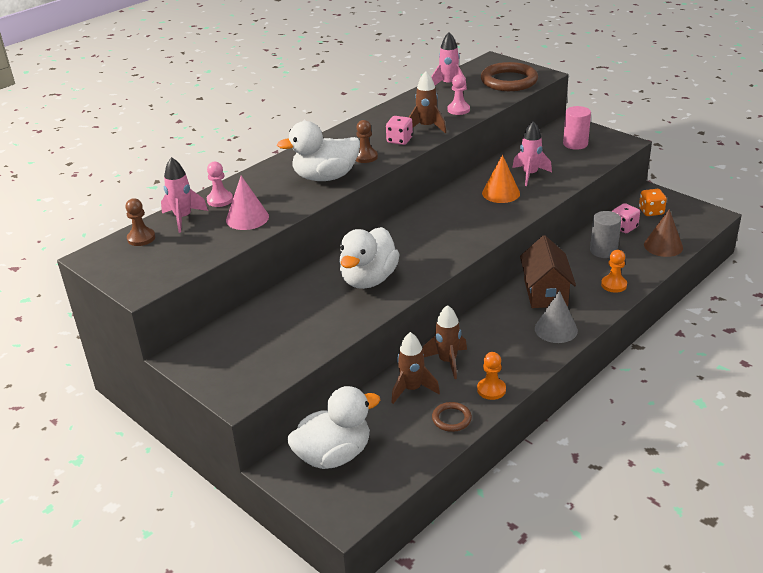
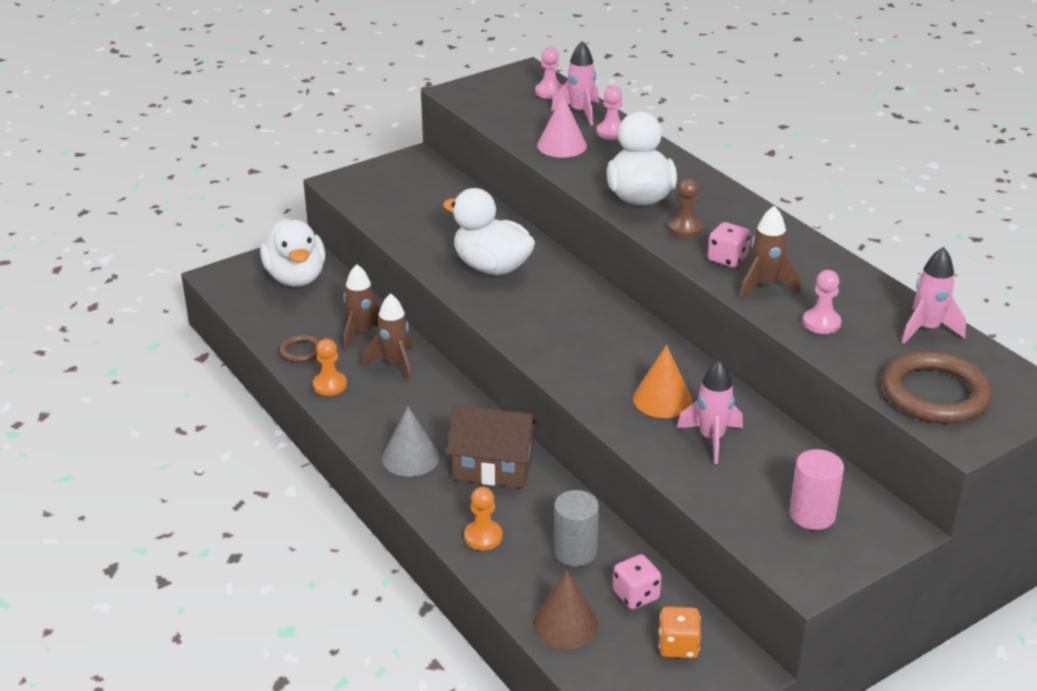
camera: 100 degrees right, 0 degrees up
brown pawn [125,198,155,246] -> pink pawn [535,47,563,99]

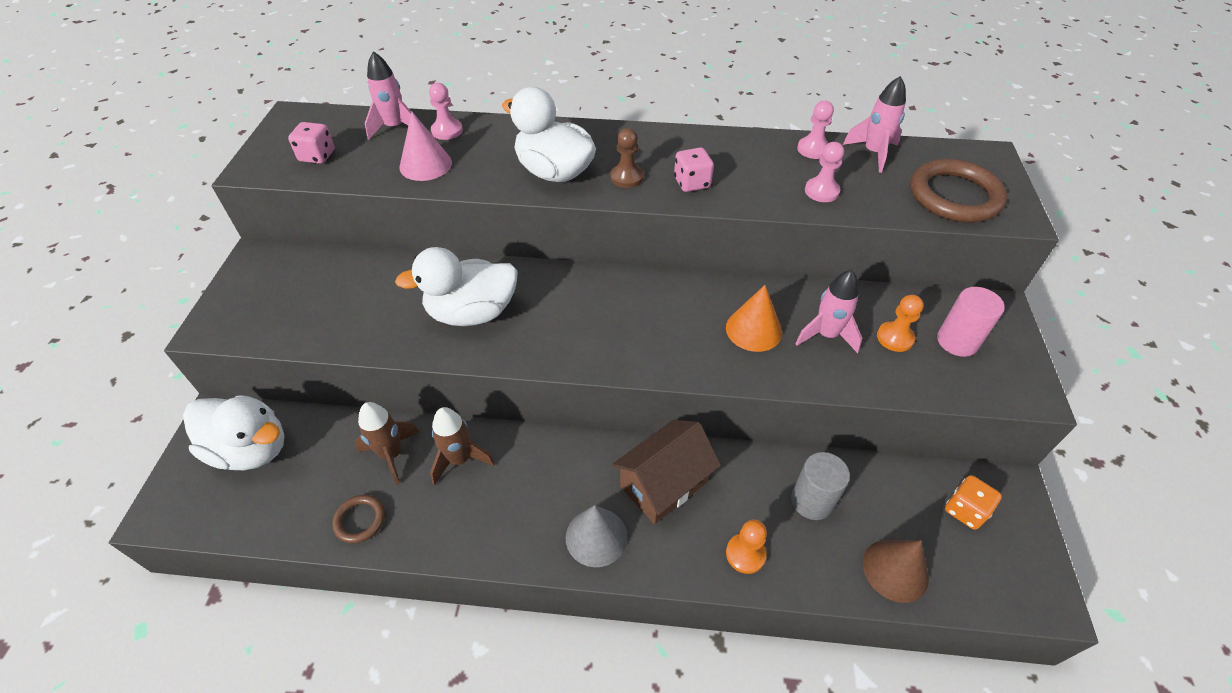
camera: 50 degrees left, 15 degrees up
orange pawn [313,339,347,396] -> orange pawn moved to [877,295,924,352]
pink pawn [535,47,563,99] -> pink pawn moved to [797,101,834,159]
pink dice [613,554,662,610] -> pink dice moved to [288,122,335,164]
brown rocket [740,206,801,300] -> none

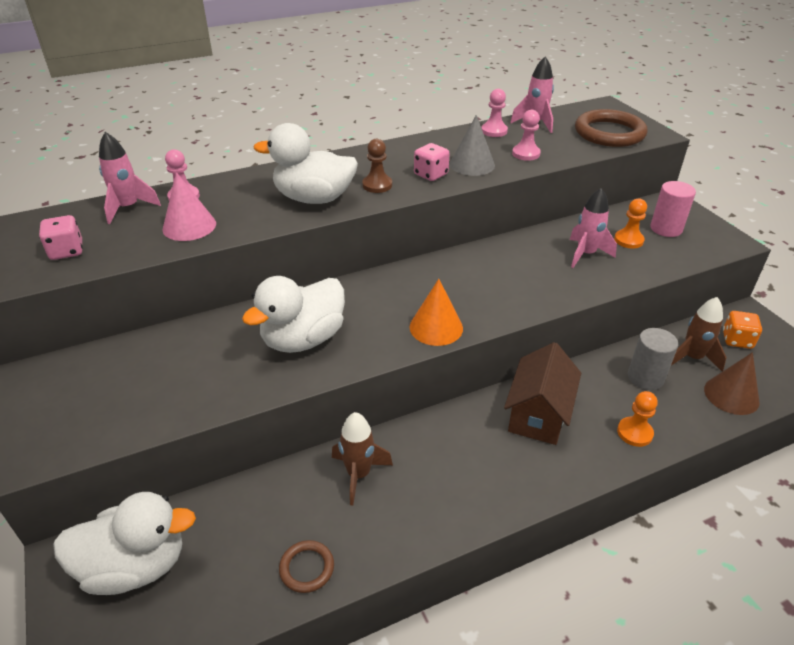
camera: 30 degrees left, 10 degrees down
brown rocket [355,402,419,485] -> brown rocket moved to [671,297,727,372]
grey cone [566,505,628,567] -> grey cone moved to [450,115,495,176]
orange cone [726,285,782,352] -> orange cone moved to [410,279,463,346]

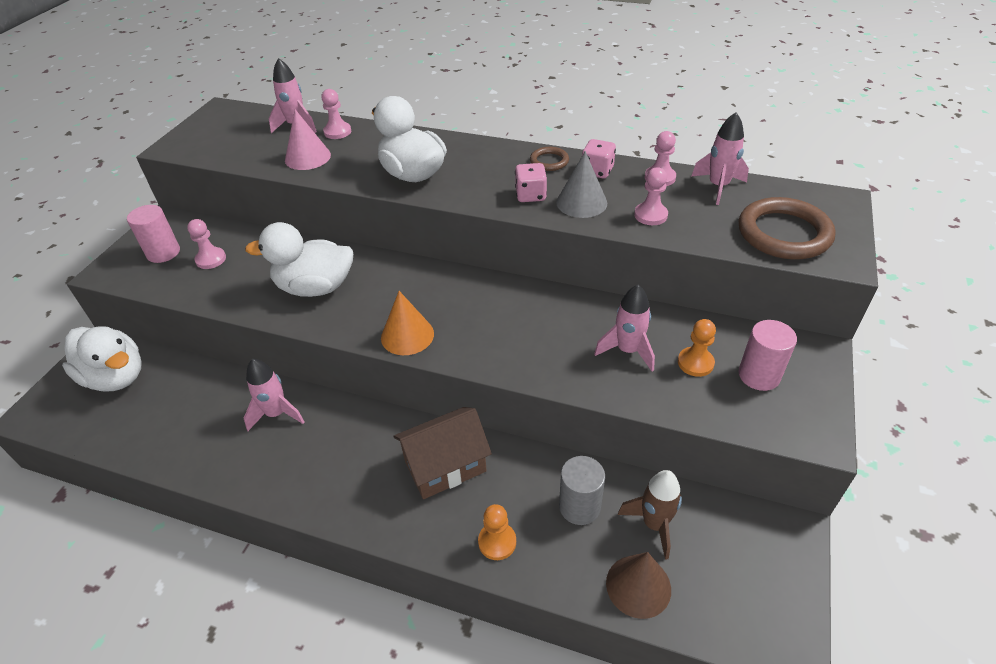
camera: 45 degrees right, 5 degrees up
pink dice [39,215,83,260] -> pink dice moved to [582,139,616,178]
brown ring [279,540,334,593] -> brown ring moved to [530,147,569,171]
brown rocket [332,412,393,505] -> pink rocket [244,359,304,431]
brown pawn [362,139,392,193] -> none
orange dice [723,311,762,349] -> none
none -> pink cylinder [127,205,180,263]
none -> pink pawn [187,219,226,269]

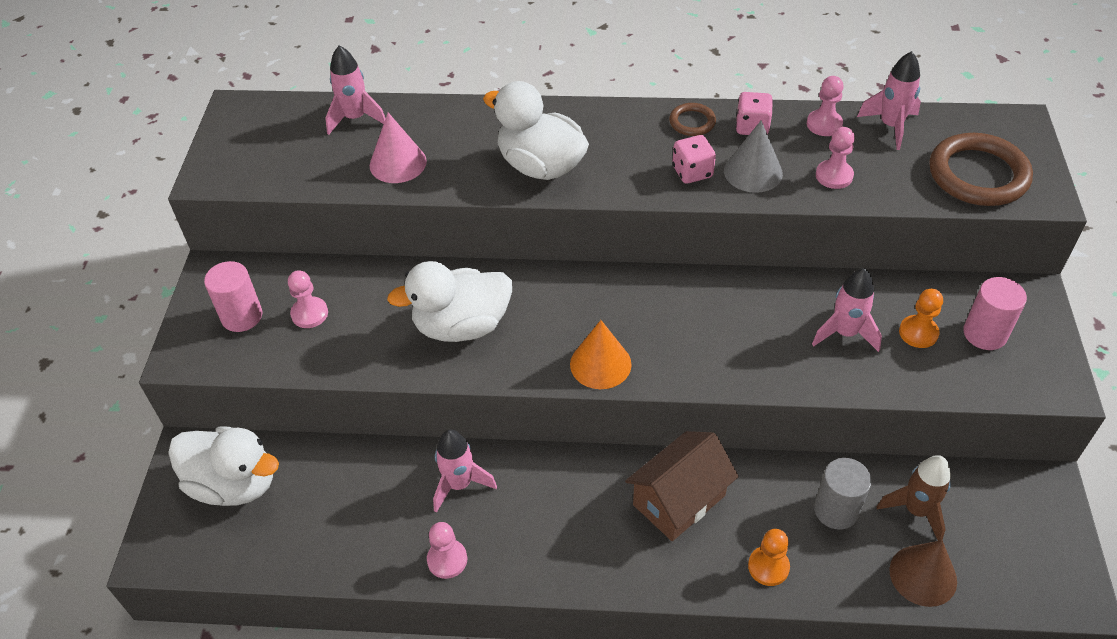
camera: 15 degrees left, 5 degrees up
pink pawn [321,89,351,139] -> pink pawn moved to [427,522,467,579]

